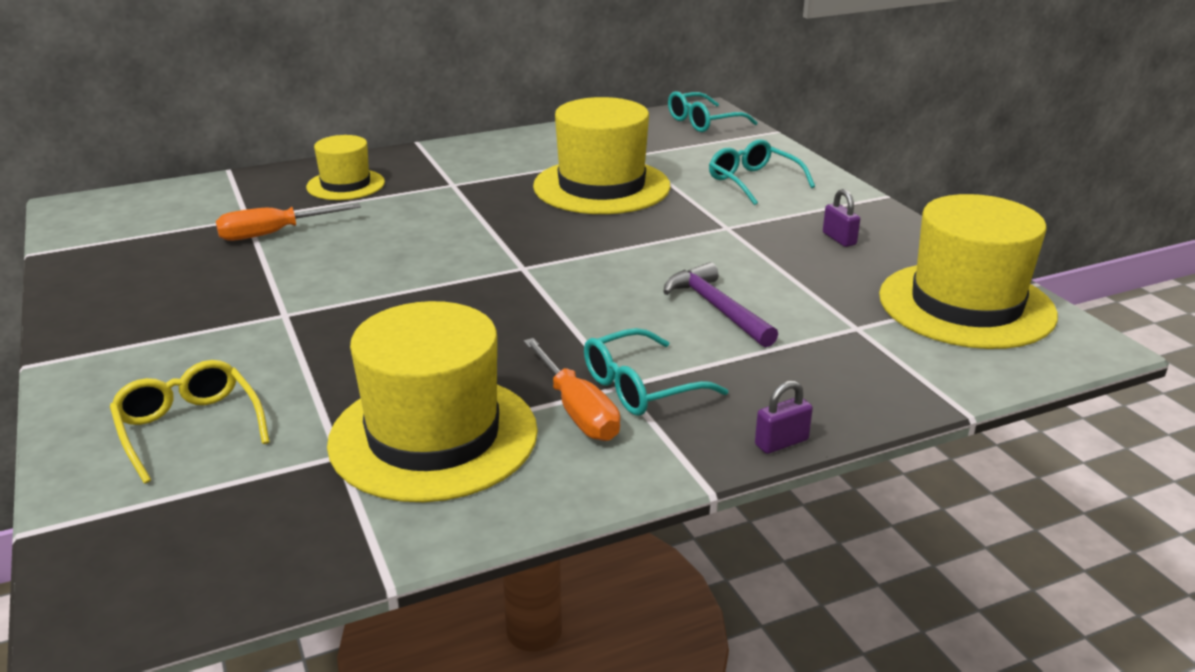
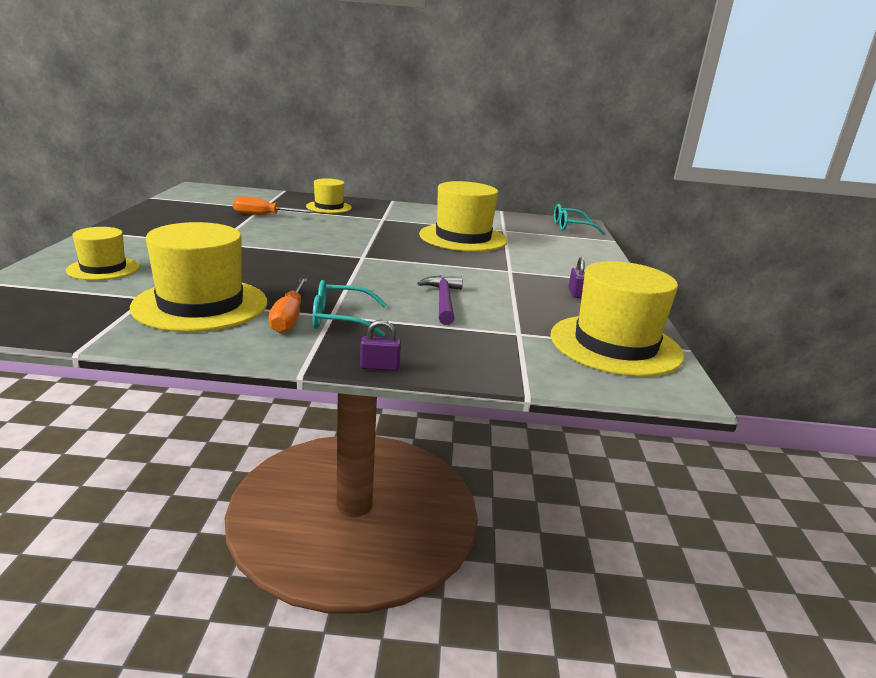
camera: 25 degrees right, 5 degrees down
yellow glasses [110,360,270,484] -> yellow hat [66,227,140,280]
turquoise glasses [709,139,815,205] -> none

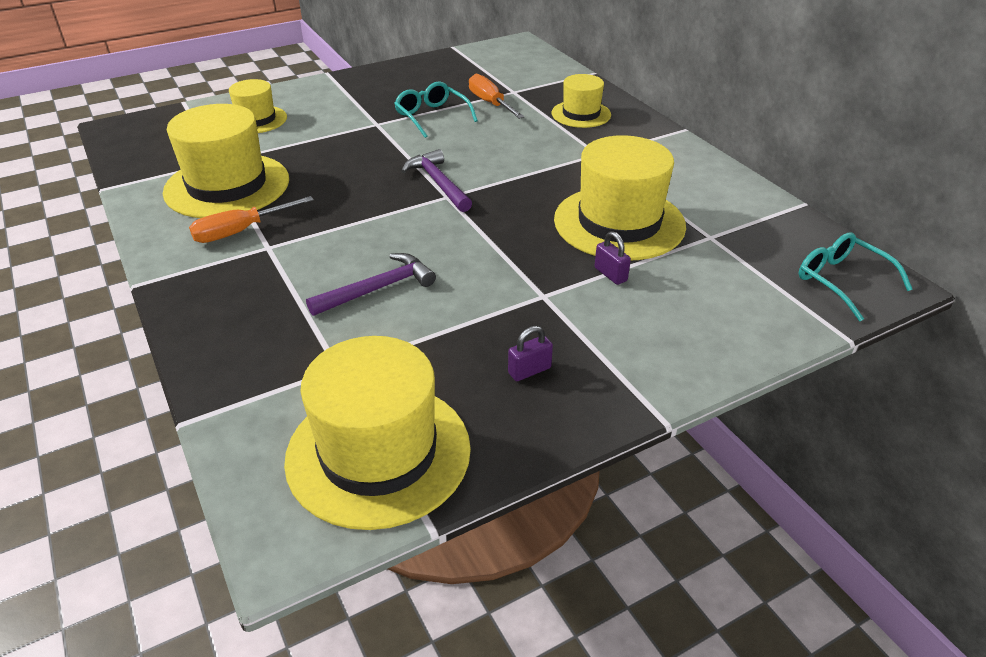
camera: 60 degrees right, 15 degrees up
turquoise glasses [313,280,387,337] -> turquoise glasses moved to [394,81,478,138]
purple padlock [360,320,401,371] -> purple padlock moved to [594,231,631,285]
none -> purple hammer [401,149,472,212]

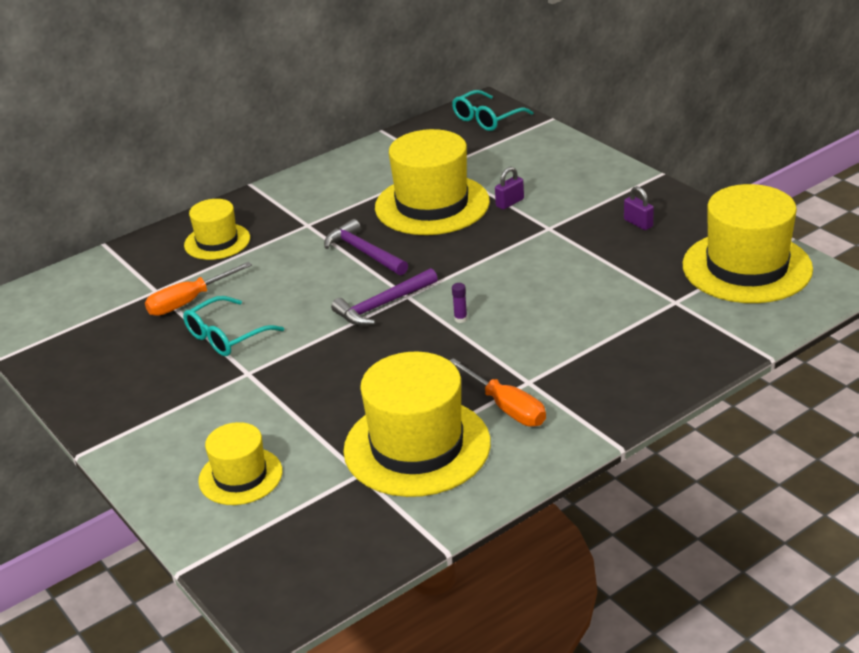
camera: 95 degrees left, 5 degrees down
purple hammer [306,253,436,316] -> purple hammer moved to [324,219,408,275]
none -> purple glue stick [452,283,467,323]

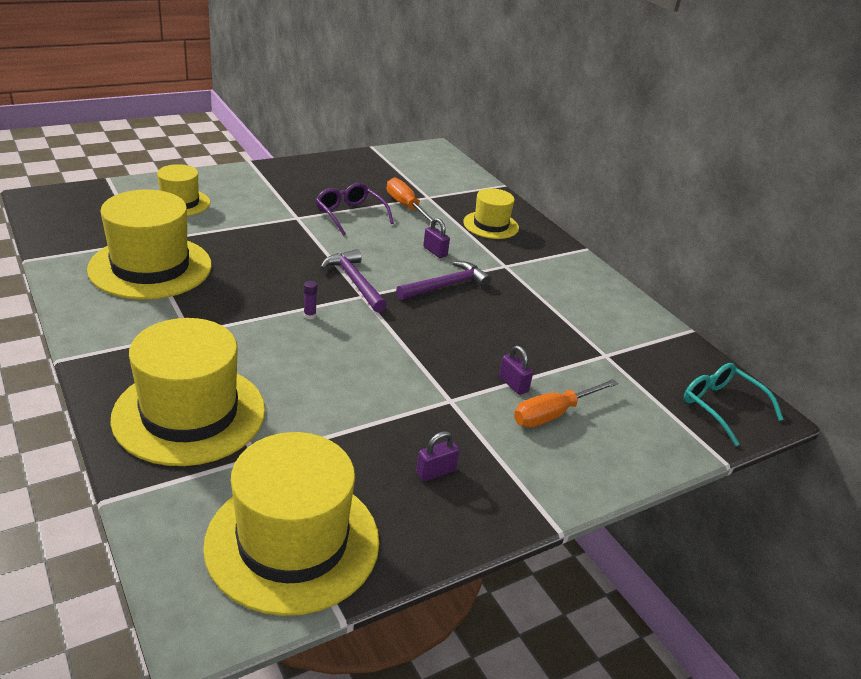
camera: 90 degrees right, 0 degrees up
turquoise glasses [183,296,284,356] -> purple glasses [316,183,394,236]
yellow hat [375,129,490,235] -> yellow hat moved to [110,318,265,466]
orange screwdriver [449,358,546,426] -> orange screwdriver moved to [514,379,618,428]
none -> purple padlock [423,218,450,258]

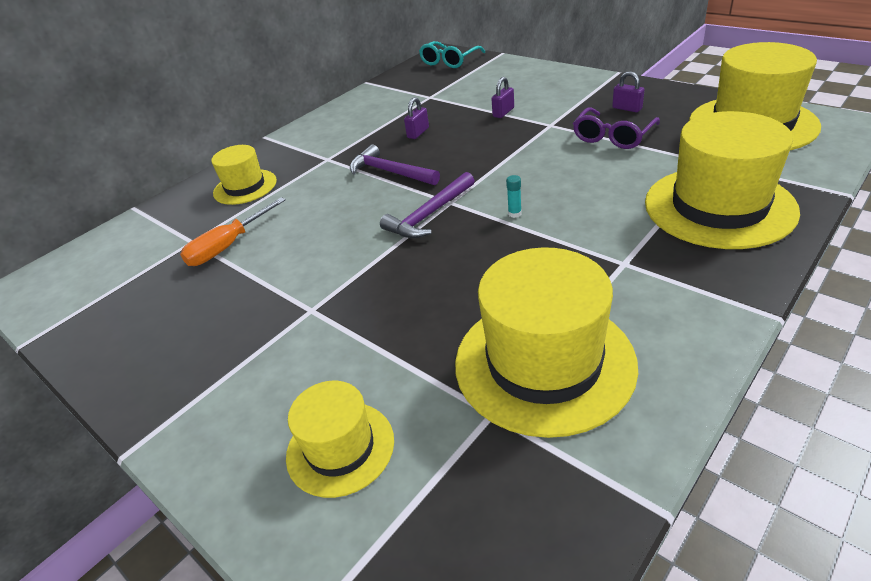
camera: 100 degrees left, 5 degrees up
purple glue stick [304,281,317,319] -> turquoise glue stick [506,175,522,218]
purple glasses [316,183,394,236] -> purple glasses moved to [573,108,660,149]
purple padlock [423,218,450,258] -> purple padlock moved to [404,97,429,139]
orange screwdriver [514,379,618,428] -> none

